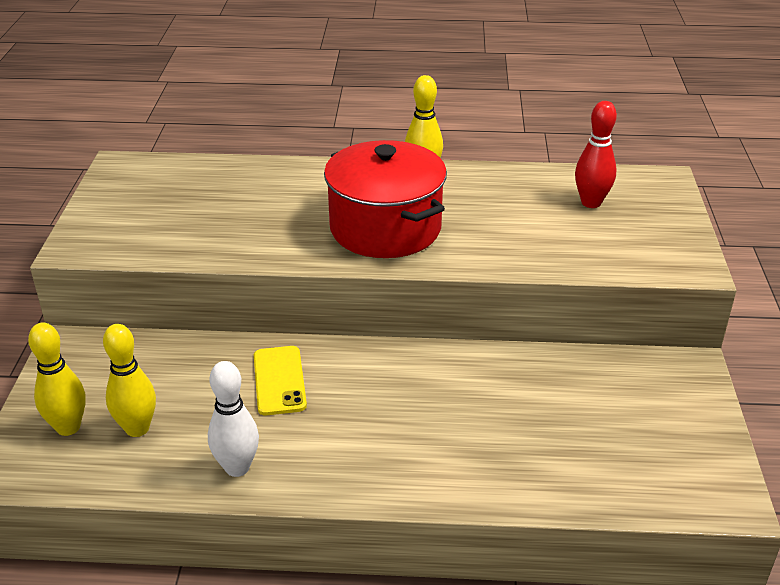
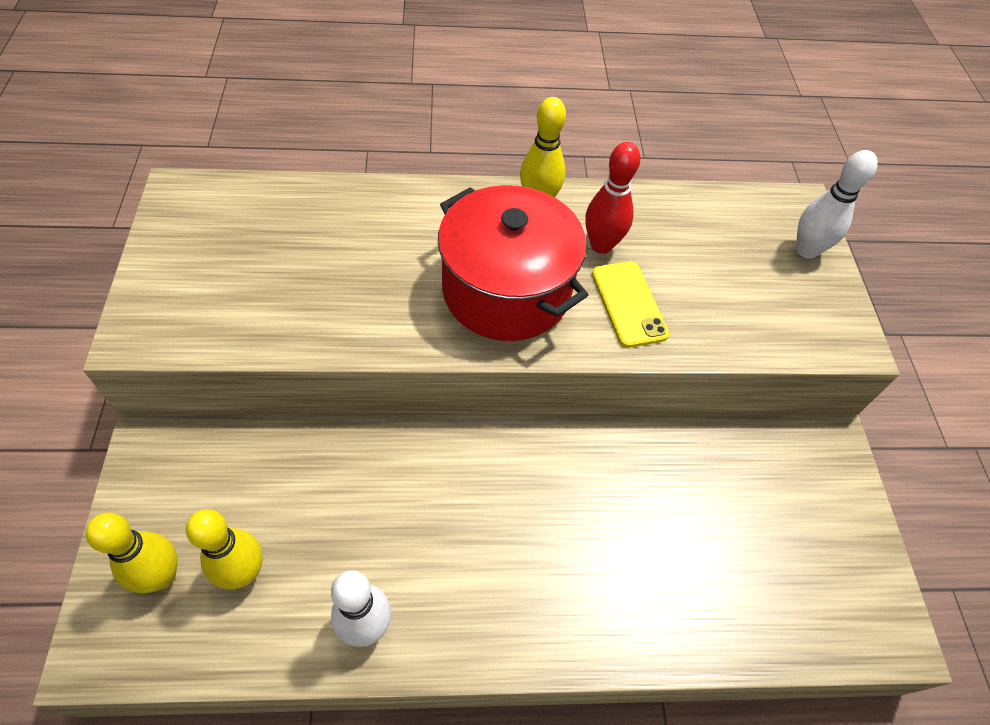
camera: 10 degrees left, 20 degrees up
yellow phone [254,346,307,415] -> yellow phone moved to [592,261,669,348]
red bowling pin [575,101,617,208] -> red bowling pin moved to [585,142,640,254]
none -> white bowling pin [796,150,878,259]

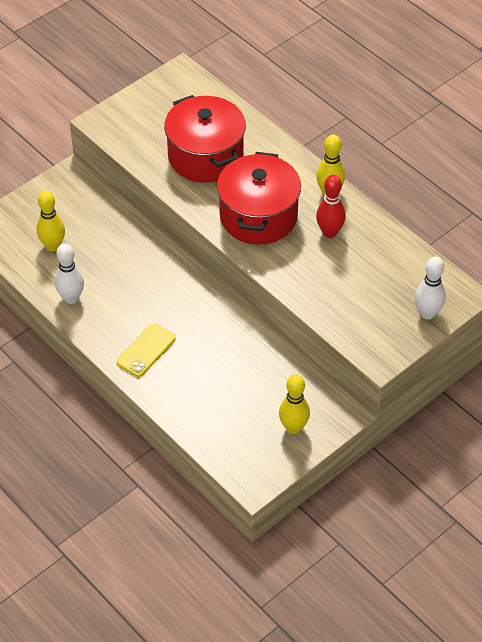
camera: 55 degrees right, 5 degrees down
yellow bowling pin [86,513,178,593] -> yellow bowling pin moved to [279,375,310,434]
yellow phone [592,261,669,348] -> yellow phone moved to [117,323,176,377]
none -> red pot [164,95,246,183]

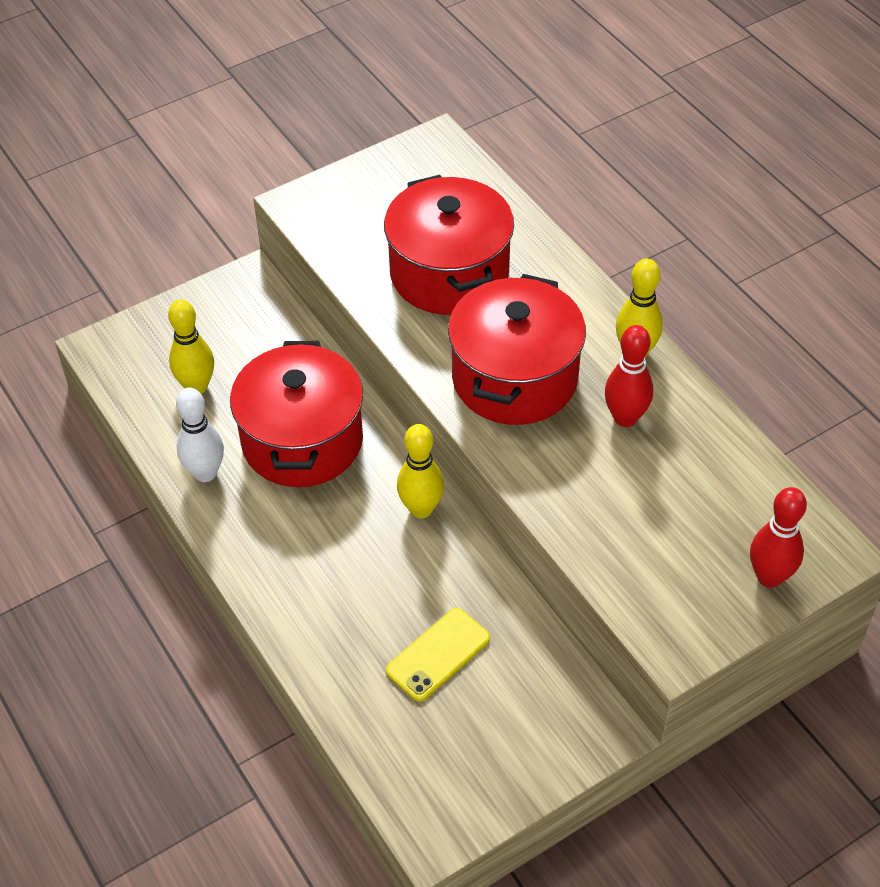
camera: 10 degrees right, 0 degrees up
yellow phone [117,323,176,377] -> yellow phone moved to [386,608,490,702]
yellow bowling pin [279,375,310,434] -> yellow bowling pin moved to [397,424,444,518]
white bowling pin [415,256,446,320] -> red bowling pin [750,487,807,588]
none -> red pot [230,341,363,487]

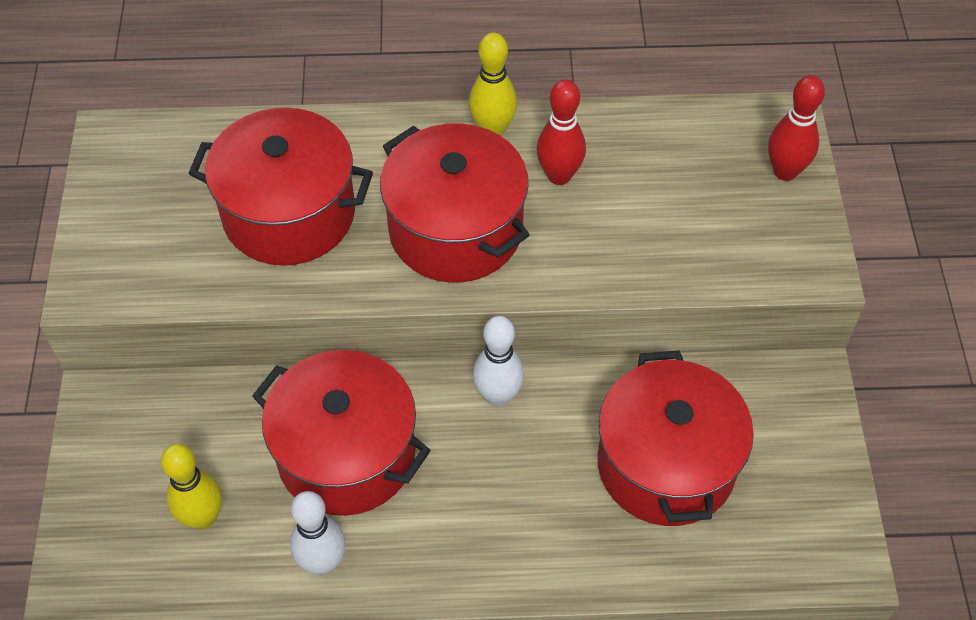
camera: 60 degrees left, 5 degrees up
yellow phone [386,608,490,702] -> red pot [597,350,754,526]
yellow bowling pin [397,424,444,518] -> white bowling pin [473,316,524,407]

